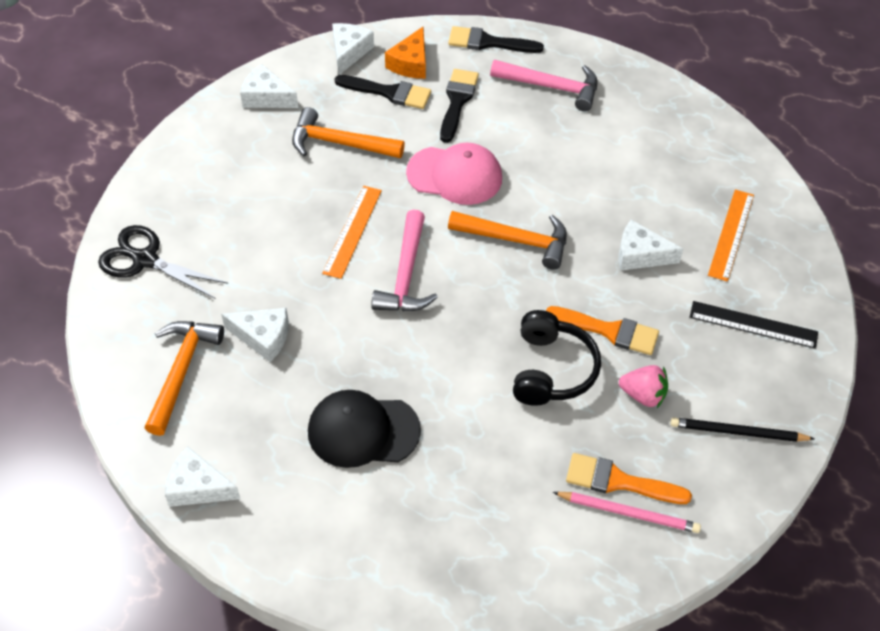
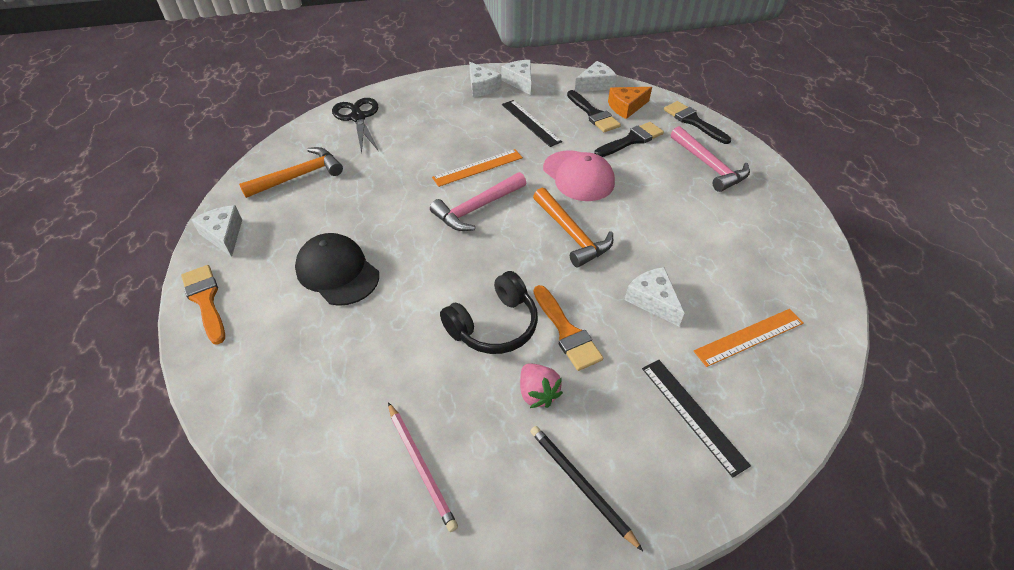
camera: 45 degrees right, 5 degrees down
white cheese [221,308,289,362] -> white cheese moved to [469,62,501,97]
orange hammer [292,107,405,158] -> black ruler [502,100,562,147]
orange brush [566,453,692,504] -> orange brush moved to [181,265,225,345]

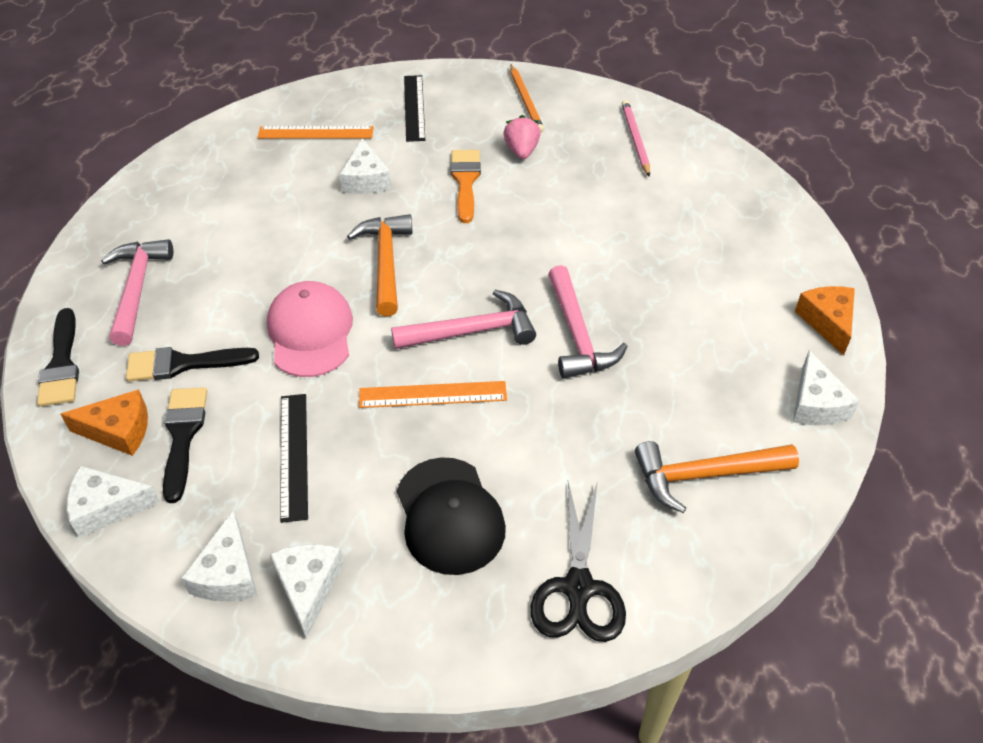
camera: 155 degrees left, 0 degrees up
orange brush [181,265,225,345] -> orange cheese [795,286,855,355]
black cap [295,233,379,306] -> black cap moved to [397,457,506,575]
black headphones [440,271,538,354] -> none
black pencil [530,426,643,551] -> orange pencil [510,65,544,133]
none -> pink hammer [548,265,628,379]

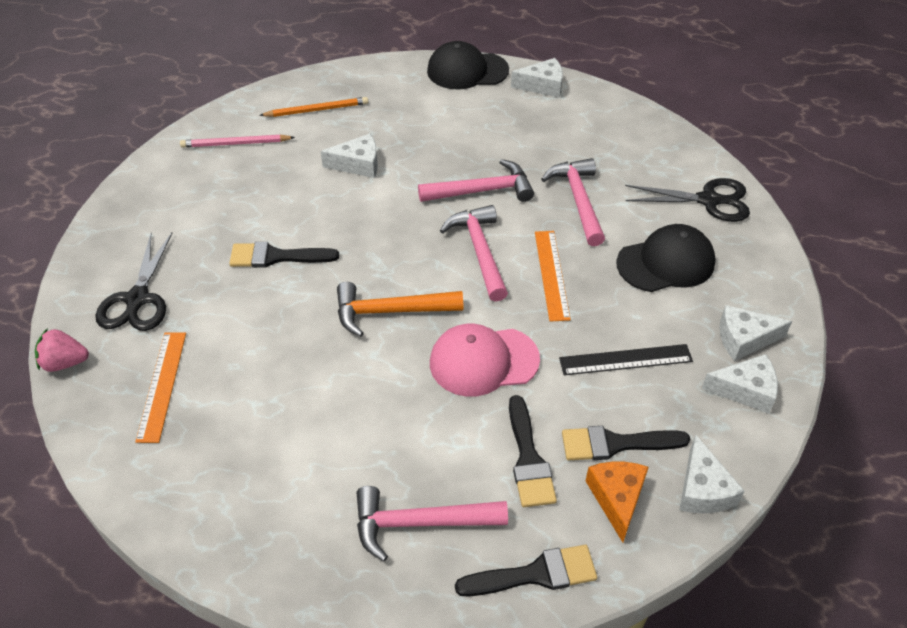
camera: 90 degrees left, 0 degrees up
white cheese [340,138,391,194] -> white cheese moved to [321,134,378,178]
black ruler [404,75,425,142] -> black scissors [96,233,172,331]
orange brush [451,150,481,223] -> black brush [229,242,339,268]
pink strawberry [504,115,541,159] -> pink strawberry moved to [35,328,89,372]
orange pencil [510,65,544,133] -> orange pencil moved to [259,97,368,117]
orange hammer [635,441,799,513] -> none
orange cheese [795,286,855,355] -> black cap [427,41,509,89]
none -> pink hammer [541,158,605,246]

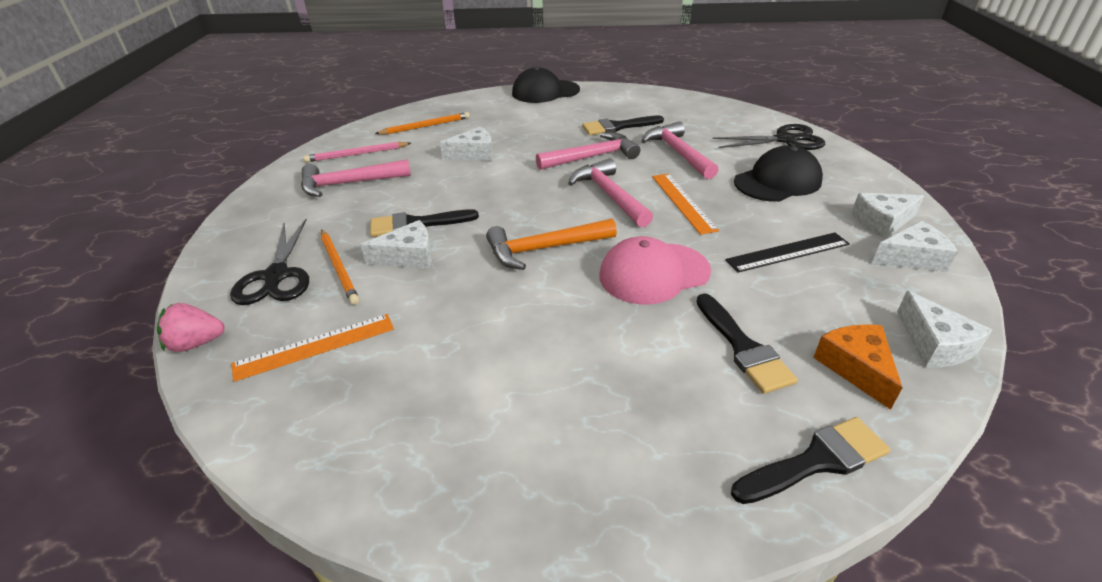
camera: 10 degrees left, 10 degrees down
orange ruler [135,332,186,443] -> orange ruler turned 75 degrees clockwise [231,314,394,382]
pink hammer [357,486,508,561] -> pink hammer moved to [301,159,411,197]
white cheese [511,58,563,97] -> white cheese moved to [360,220,432,269]
black brush [562,426,690,460] -> black brush moved to [582,115,664,135]
none -> orange pencil [321,229,359,305]

